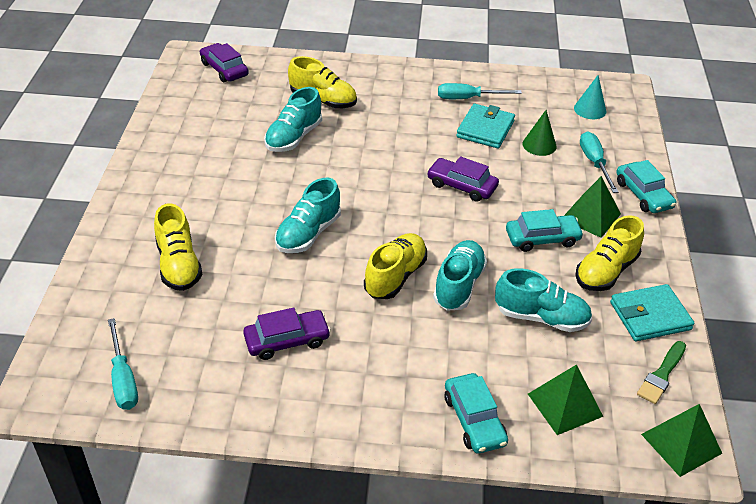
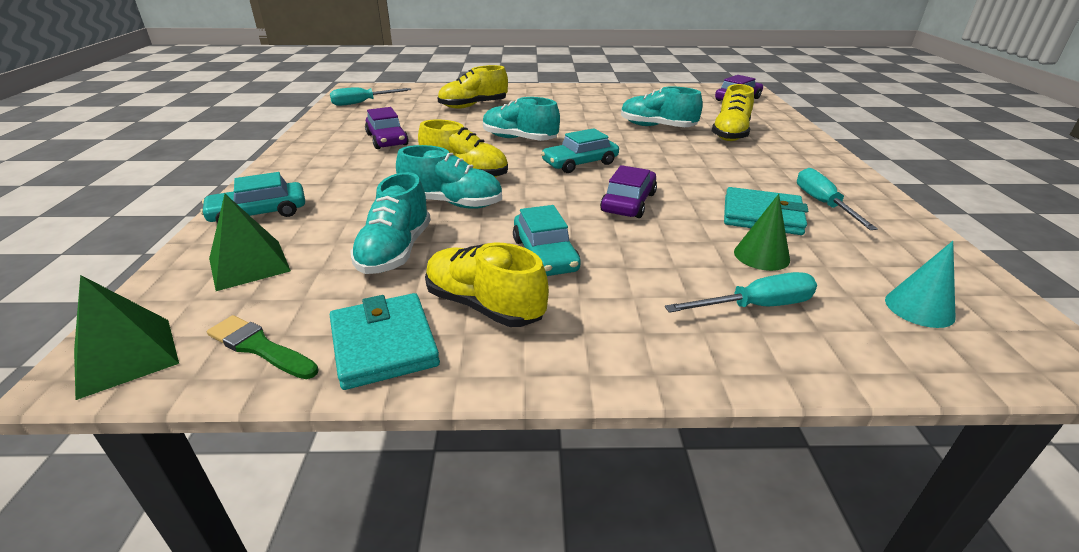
camera: 85 degrees right, 10 degrees down
green pyramid [564,176,621,238] -> none
turquoise car [616,160,676,213] -> turquoise car moved to [541,128,619,173]

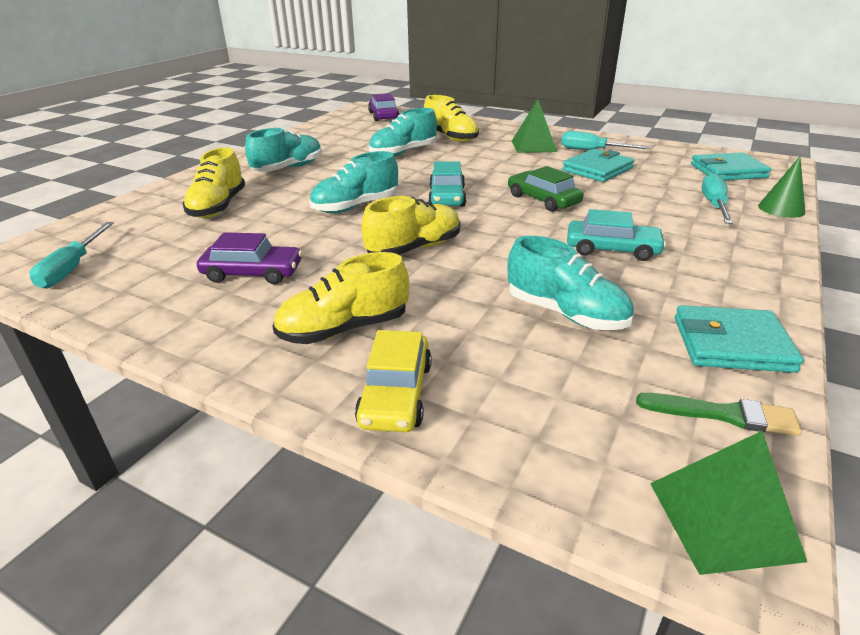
camera: 60 degrees left, 0 degrees up
turquoise car [200,172,305,223] -> yellow car [355,330,432,432]
green brush [207,315,319,379] -> green brush turned 135 degrees counterclockwise [636,393,801,436]
green pyramid [209,194,291,291] -> green pyramid moved to [512,99,557,153]
turquoise shoe [396,145,502,209] -> turquoise shoe moved to [245,128,322,172]
yellow shoe [425,243,549,327] -> yellow shoe moved to [272,252,409,344]
purple car [600,165,657,218] -> green car [508,166,584,212]
green cone [734,194,790,271] -> green cone moved to [758,157,805,218]
turquoise cone [885,241,956,328] -> turquoise wallet [691,152,771,180]

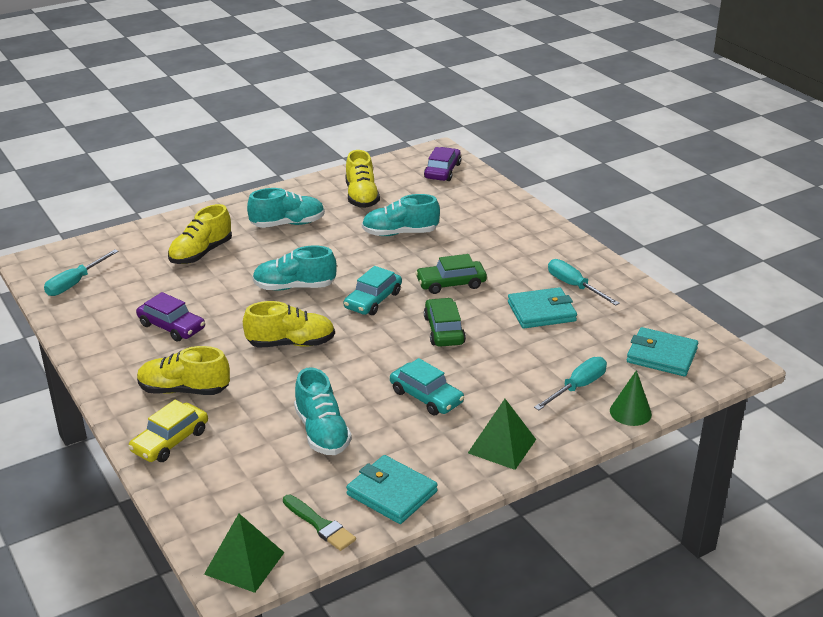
camera: 30 degrees right, 0 degrees up
yellow shoe [424,95,479,142] -> yellow shoe moved to [345,150,380,208]
green pyramid [512,99,557,153] -> green pyramid moved to [468,399,536,470]
none -> green car [415,254,487,294]

